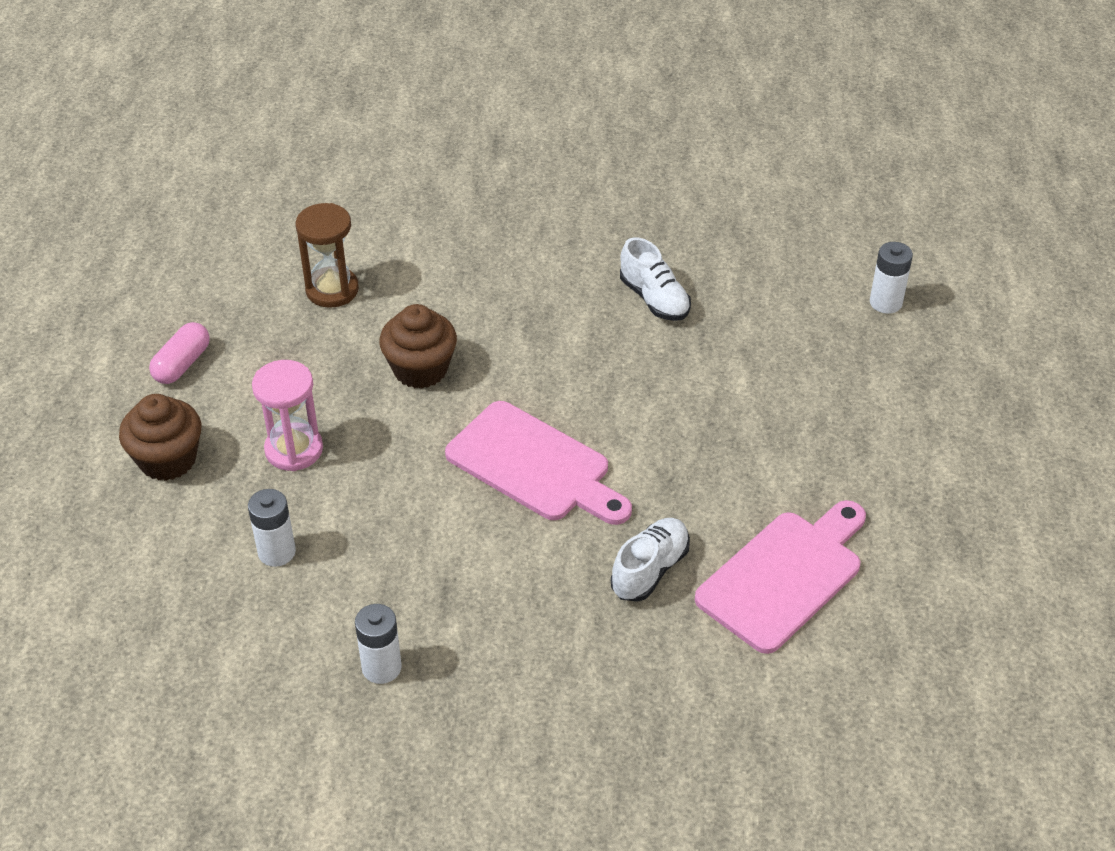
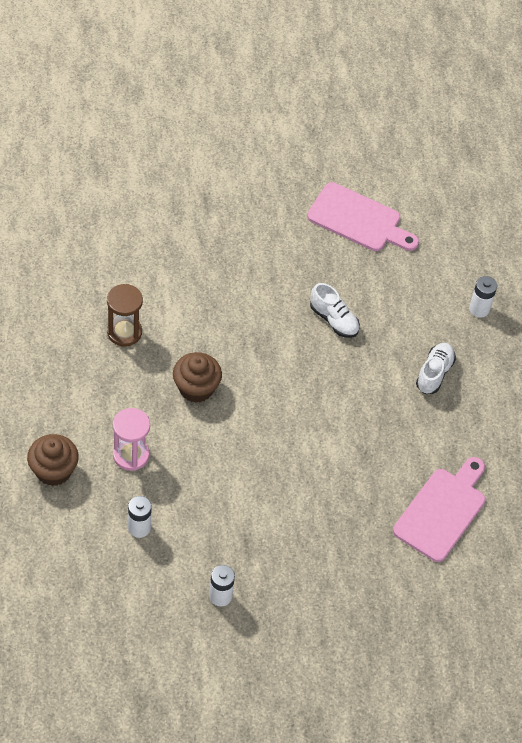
camera: 15 degrees left, 10 degrees up
pink capsule [149,322,210,384] -> none
pink cutting board [445,401,632,525] -> pink cutting board moved to [307,182,419,251]
white shoe [611,518,690,602] -> white shoe moved to [416,343,456,394]

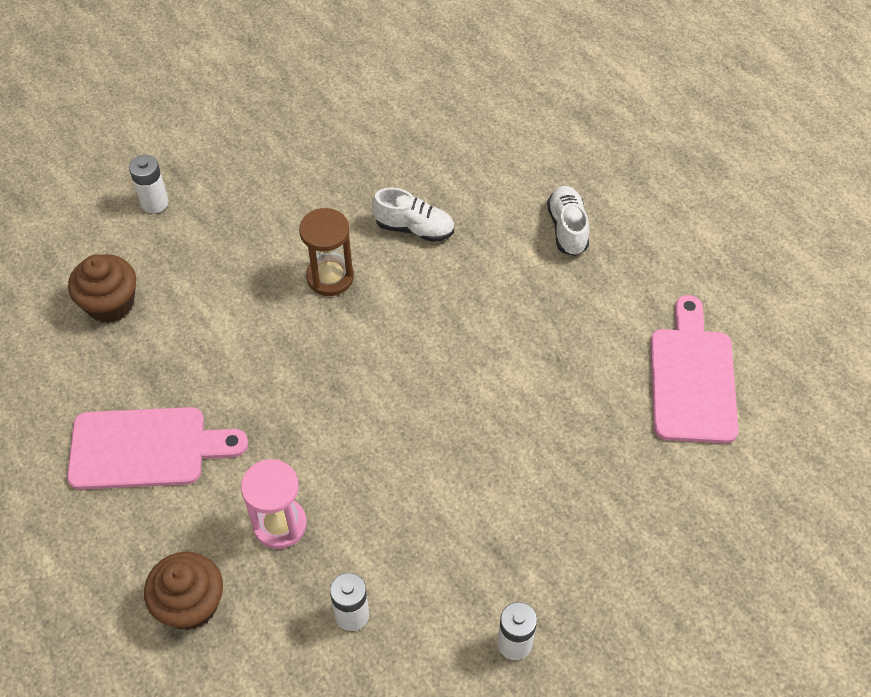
camera: 25 degrees left, 0 degrees up
brown hourglass [107,284,143,346] -> brown hourglass moved to [299,208,354,296]
brown cupcake [173,352,222,403] -> brown cupcake moved to [68,254,136,323]
pink cutting board [307,182,419,251] -> pink cutting board moved to [67,407,248,490]
white battery [469,276,497,317] -> white battery moved to [129,155,169,213]

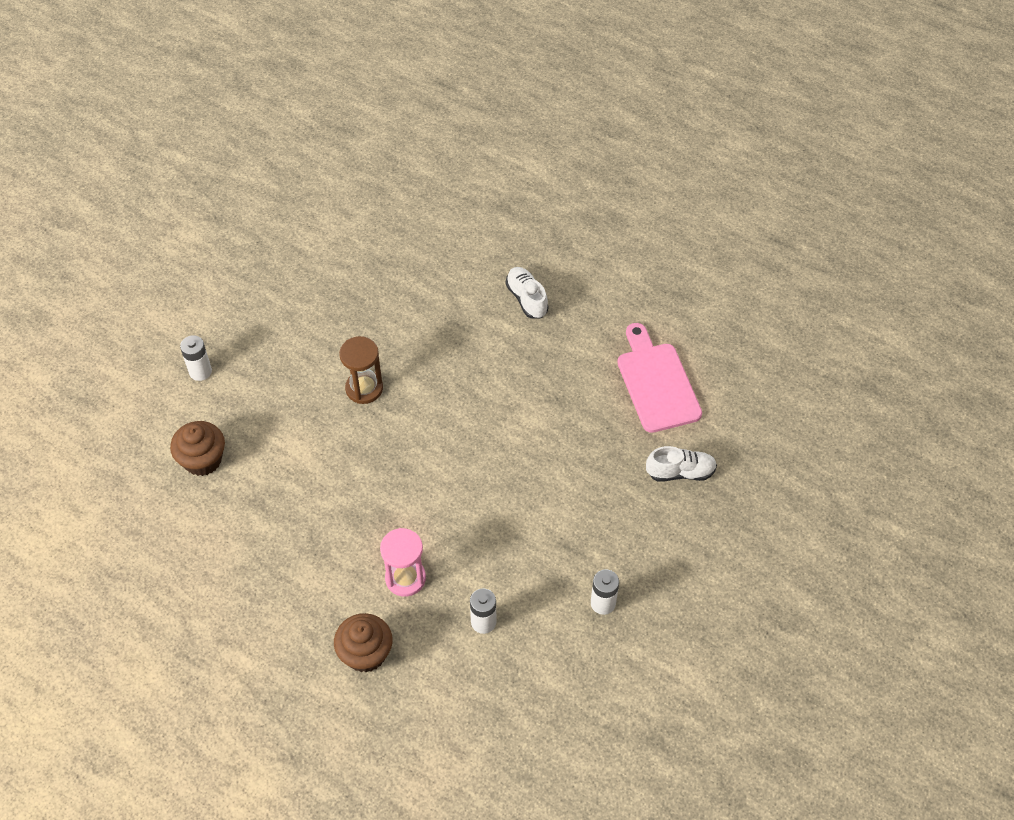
camera: 20 degrees left, 0 degrees up
pink cutting board [67,407,248,490] -> none
white shoe [372,188,454,242] -> white shoe moved to [646,446,717,482]

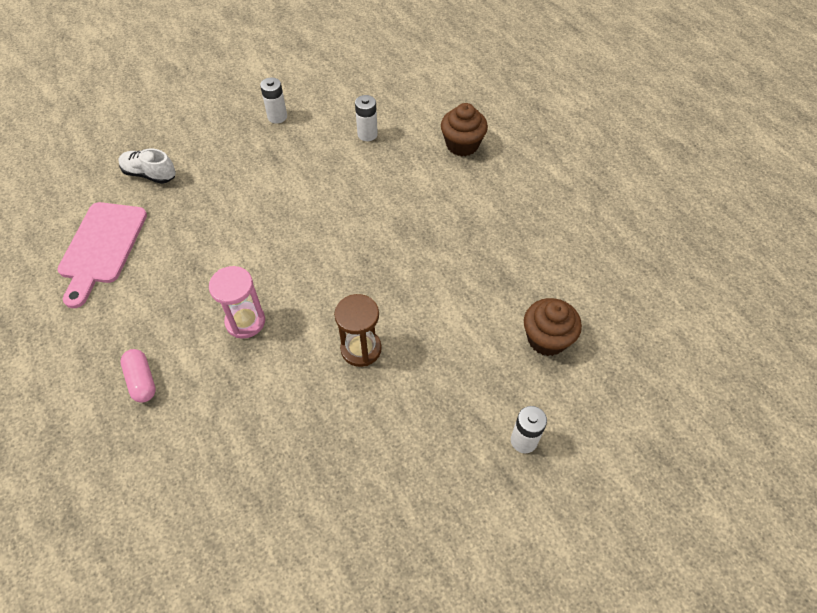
camera: 155 degrees left, 0 degrees up
pink hourglass [380,528,426,597] -> pink hourglass moved to [209,266,265,339]
white shoe [506,267,548,319] -> pink capsule [120,349,156,403]

